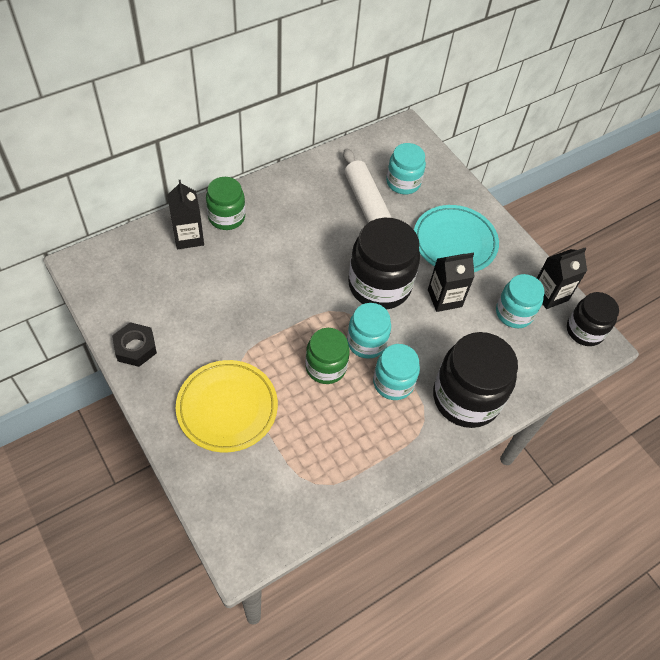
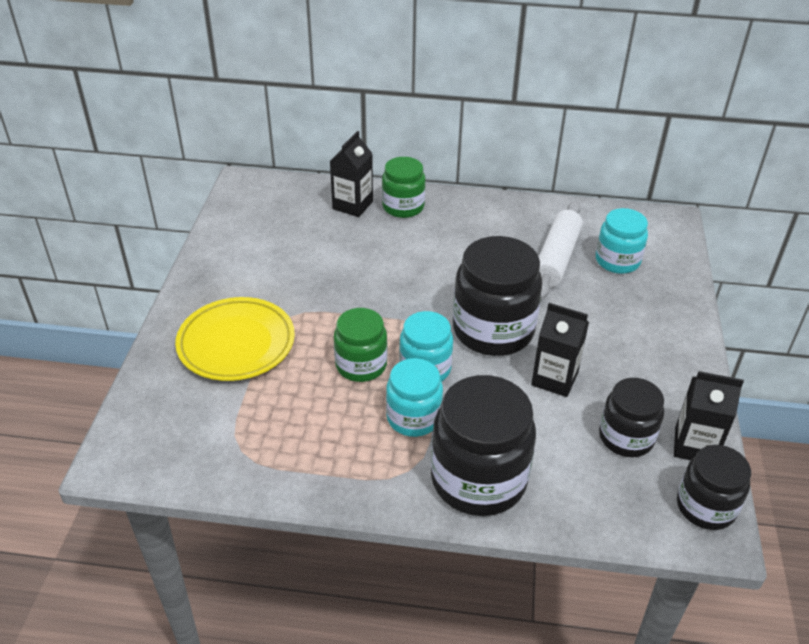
camera: 45 degrees right, 15 degrees down
black nut [112,322,157,367] -> none
turquoise plate [414,205,499,272] -> none
turquoise jar [496,274,544,328] -> black jar [599,378,664,457]

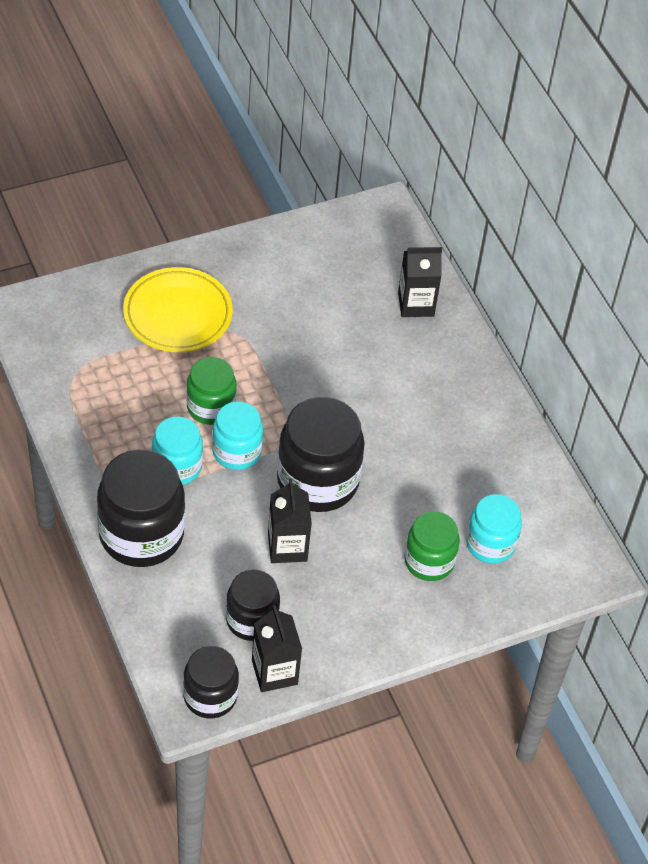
camera: 55 degrees right, 10 degrees up
green jar [382,157,426,218] -> green jar moved to [404,511,460,581]
white rolling pin [539,201,583,299] -> none

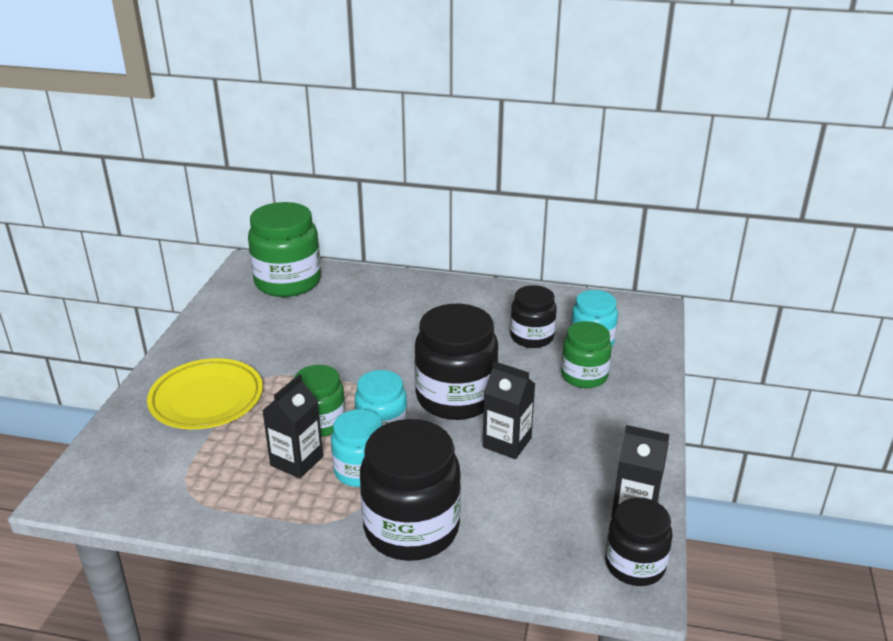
camera: 50 degrees left, 20 degrees down
black jar [226,569,280,641] -> black jar moved to [510,285,557,348]
black carton [398,247,442,317] -> black carton moved to [262,374,323,479]
none -> green jar [248,202,321,297]

